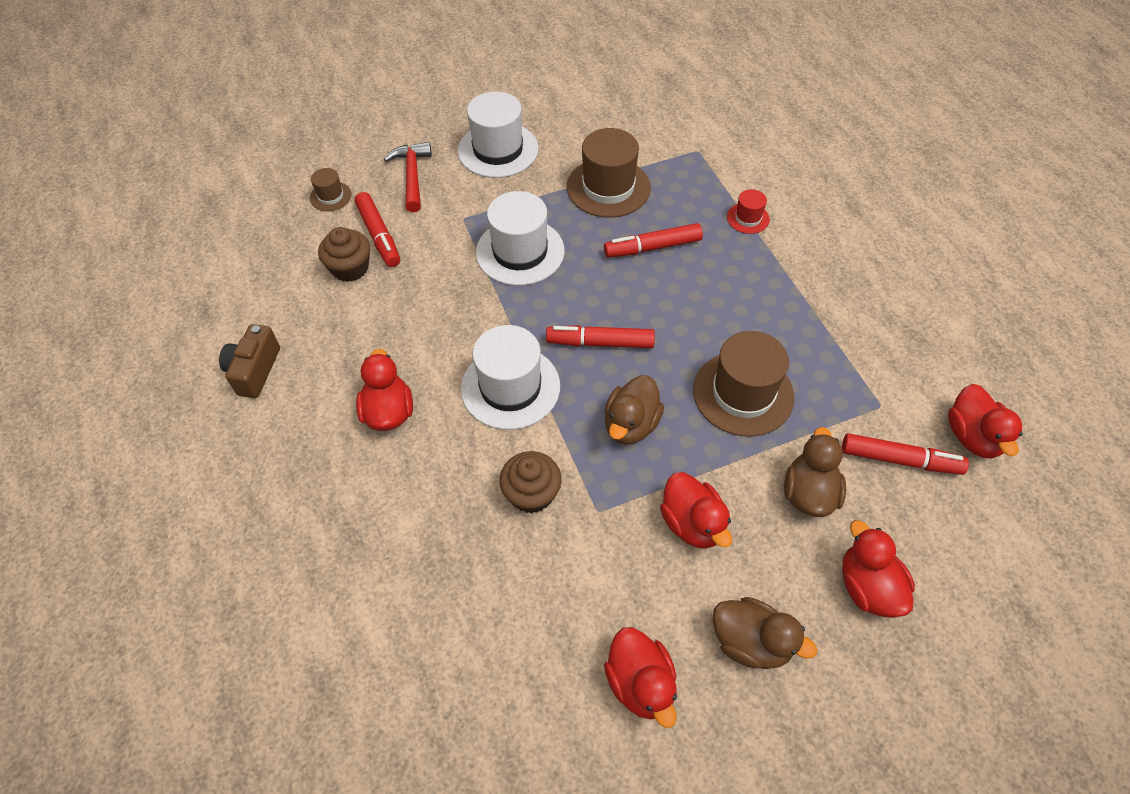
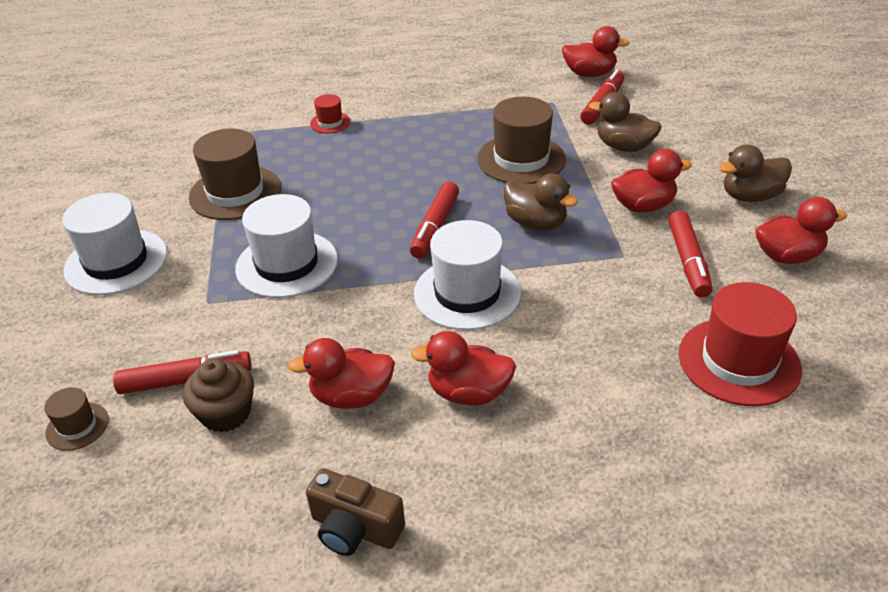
camera: 75 degrees left, 15 degrees down
red hammer [384,142,432,212] -> none
brown cupcake [499,451,562,514] -> none
red marker [604,223,703,258] -> red marker moved to [669,211,713,298]
brown duck [713,597,817,669] -> brown duck turned 150 degrees counterclockwise [719,144,792,202]
red duck [842,520,915,618] -> red duck moved to [288,338,395,409]
none -> red hat [679,282,802,406]

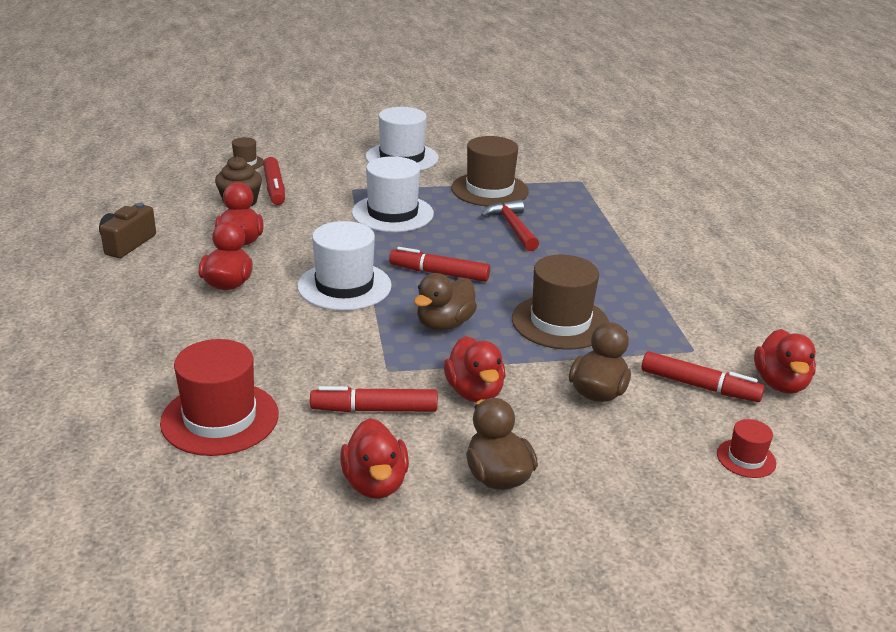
camera: 85 degrees right, 10 degrees down
red hat [310,94,351,133] -> red hat moved to [717,419,776,478]
none -> red hammer [481,200,539,251]

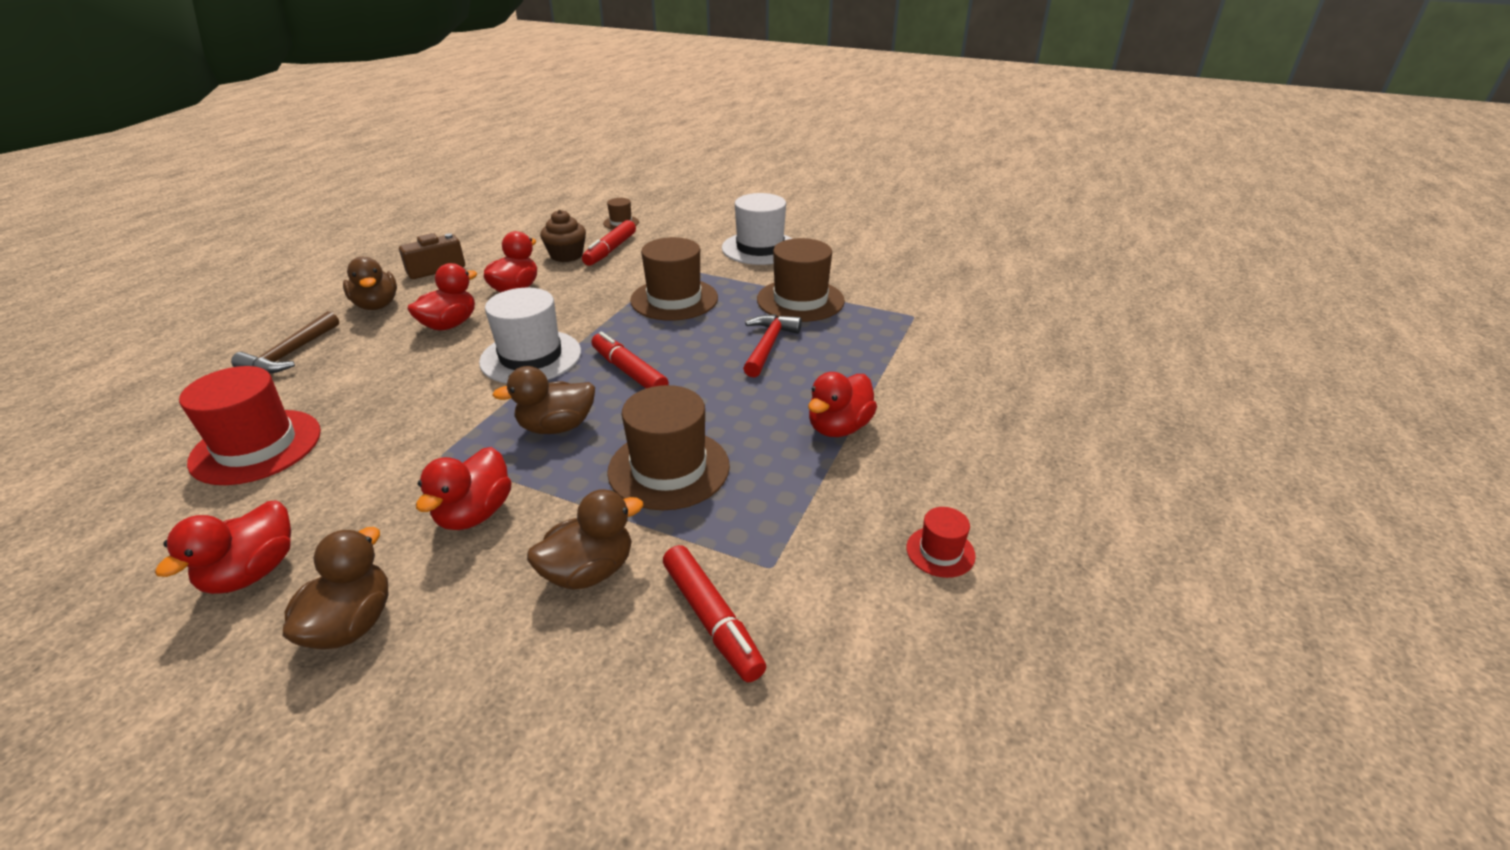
camera: 35 degrees right, 5 degrees up
red marker [310,386,438,412] -> none
white hat [352,156,434,232] -> brown hat [630,237,718,321]
red hat [717,419,776,478] -> red hat moved to [906,507,976,578]
red duck [754,329,816,394] -> red duck moved to [808,372,877,437]
none -> brown hammer [231,311,339,374]
none -> brown duck [343,257,397,310]

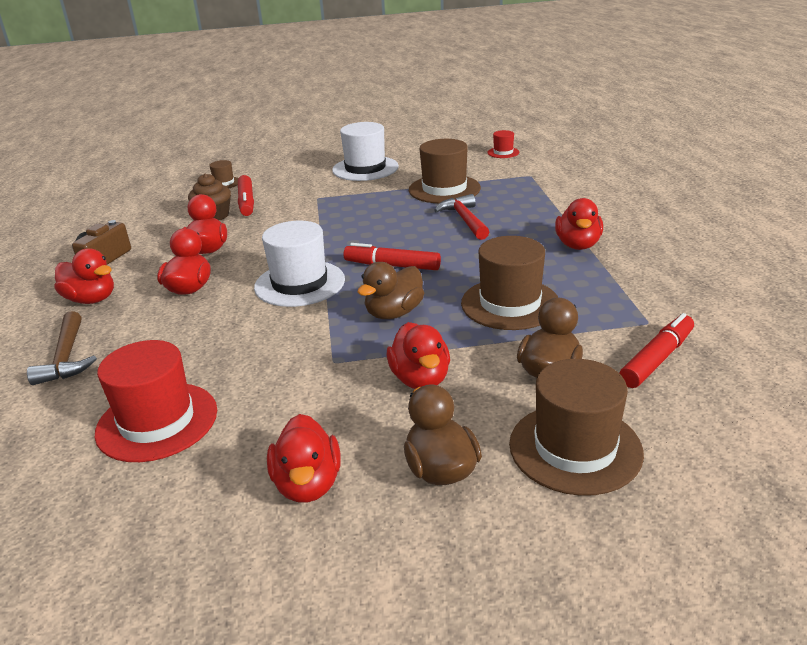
camera: 30 degrees left, 5 degrees down
brown duck [343,257,397,310] -> red duck [55,248,114,304]
brown hat [630,237,718,321] -> brown hat moved to [509,359,644,496]
red marker [663,545,766,682] -> red marker turned 75 degrees counterclockwise [619,313,694,388]
red hat [906,507,976,578] -> red hat moved to [487,130,519,158]

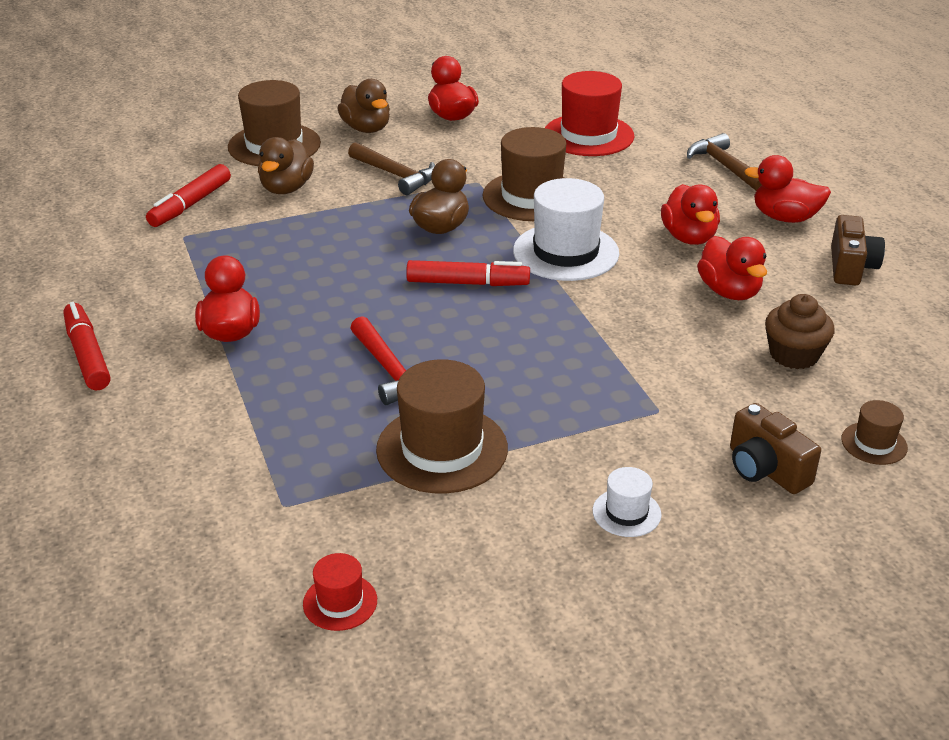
camera: 165 degrees right, 5 degrees up
red marker [238,175,254,216] -> red marker moved to [63,302,110,390]
white hat [332,122,399,181] -> white hat [593,467,662,537], size x0.49
red duck [386,322,450,389] -> brown hammer [348,142,435,195]
brown hat [461,236,558,330] -> brown hat moved to [482,127,566,221]
none -> brown camera [730,403,821,494]

